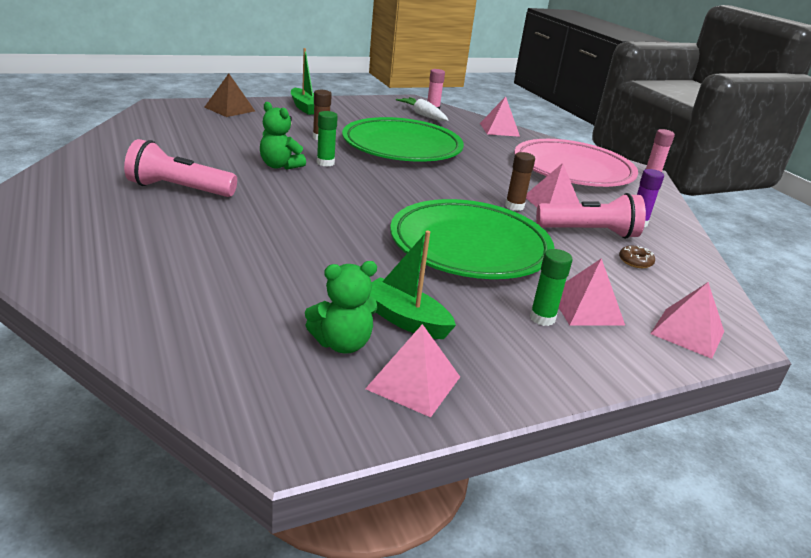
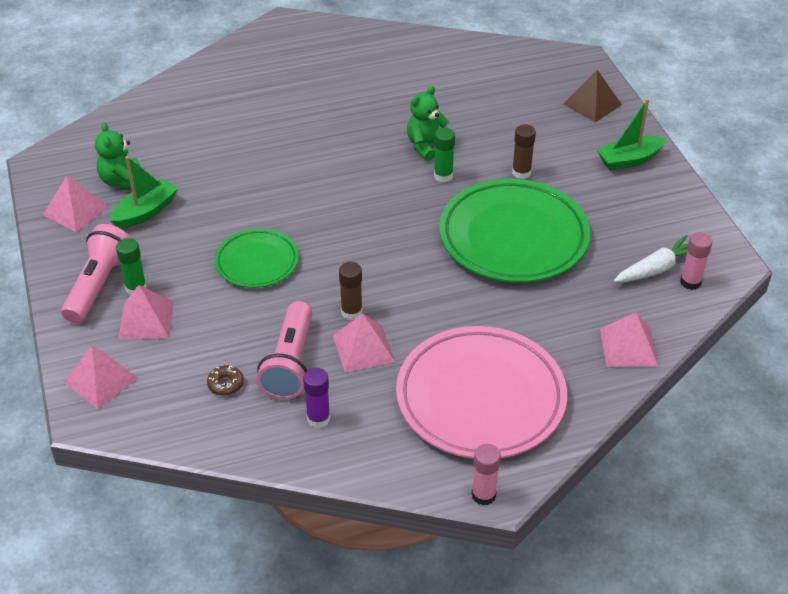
camera: 100 degrees right, 15 degrees up
pink flashlight [124,139,237,197] -> pink flashlight moved to [61,224,131,324]
green plate [390,199,555,279] -> green plate [215,229,299,288], size x0.55

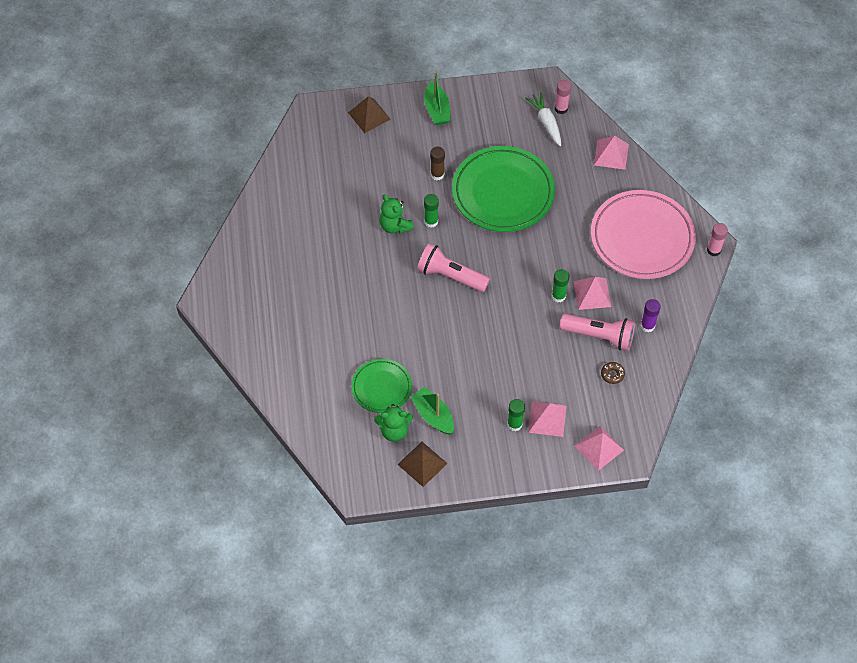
camera: 80 degrees left, 15 degrees up
pink pyramid [43,176,109,232] -> brown pyramid [397,442,448,487]
pink flashlight [61,224,131,324] -> pink flashlight moved to [417,243,490,292]
green plate [215,229,299,288] -> green plate moved to [351,359,412,413]
brown glue stick [339,262,363,320] -> green glue stick [552,269,569,302]

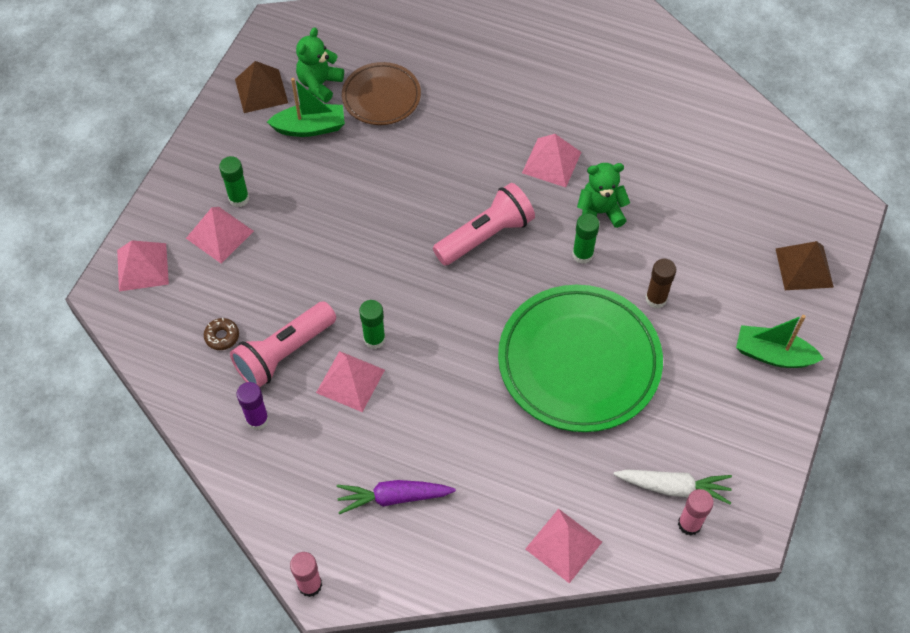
camera: 120 degrees right, 0 degrees up
green plate [351,359,412,413] -> brown plate [342,62,421,125]
pink plate [591,190,696,279] -> purple carrot [337,480,456,514]
none -> pink pyramid [522,134,581,187]

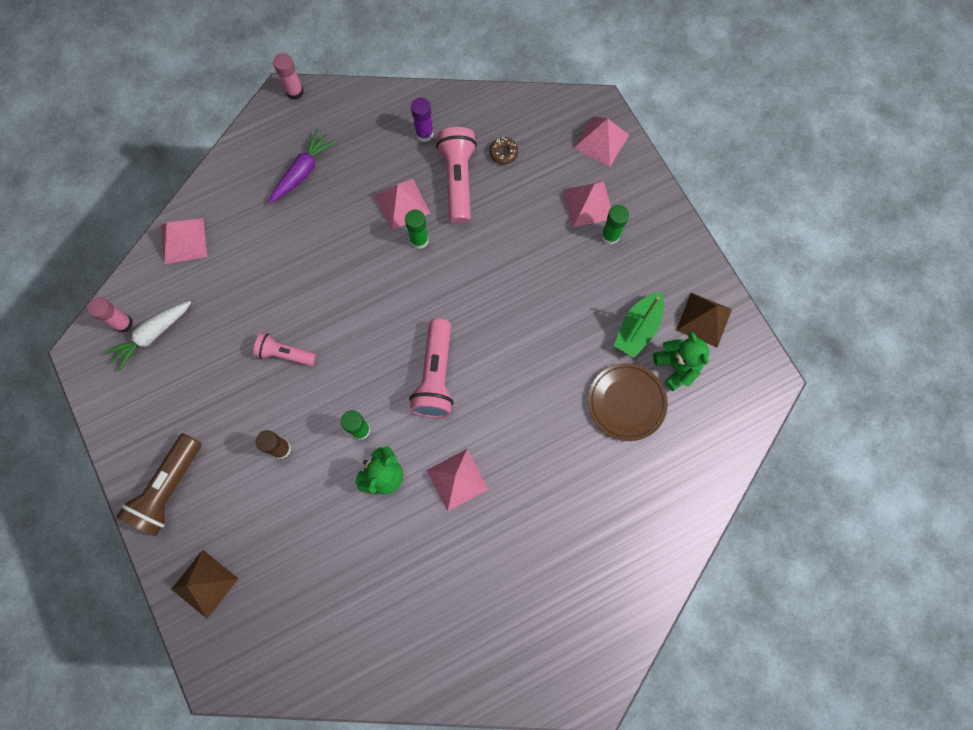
camera: 130 degrees right, 15 degrees up
green plate [498,285,663,432] -> pink flashlight [253,333,316,366]
green boat [736,315,824,368] -> brown flashlight [116,433,201,537]

